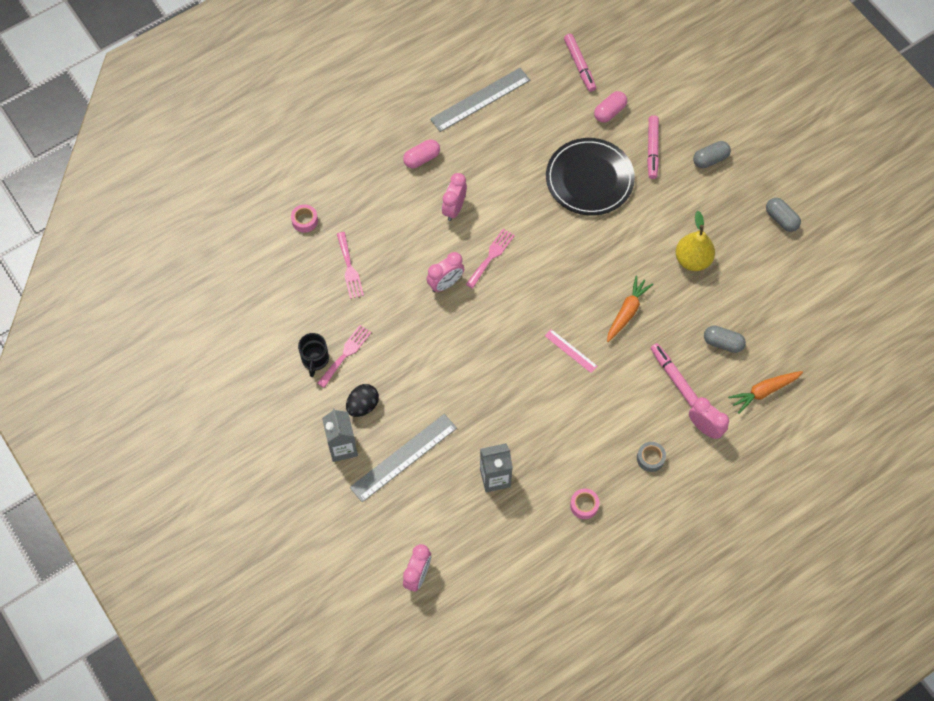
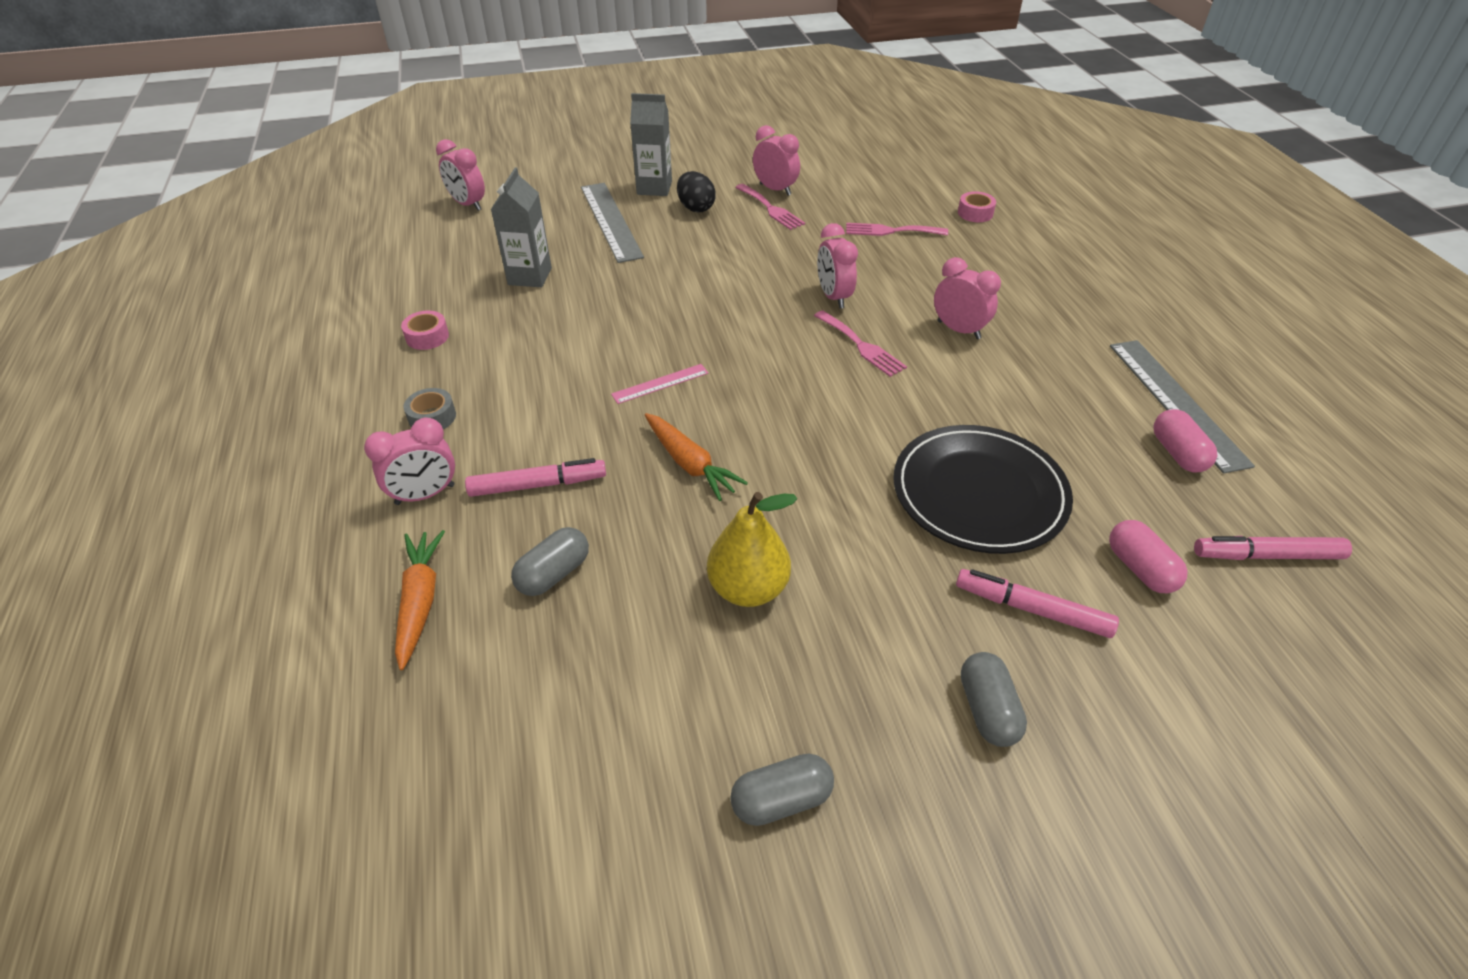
camera: 110 degrees right, 20 degrees down
black mug [298,333,329,377] -> pink clock [753,125,800,196]
pink capsule [403,139,440,168] -> pink capsule moved to [1153,409,1217,472]

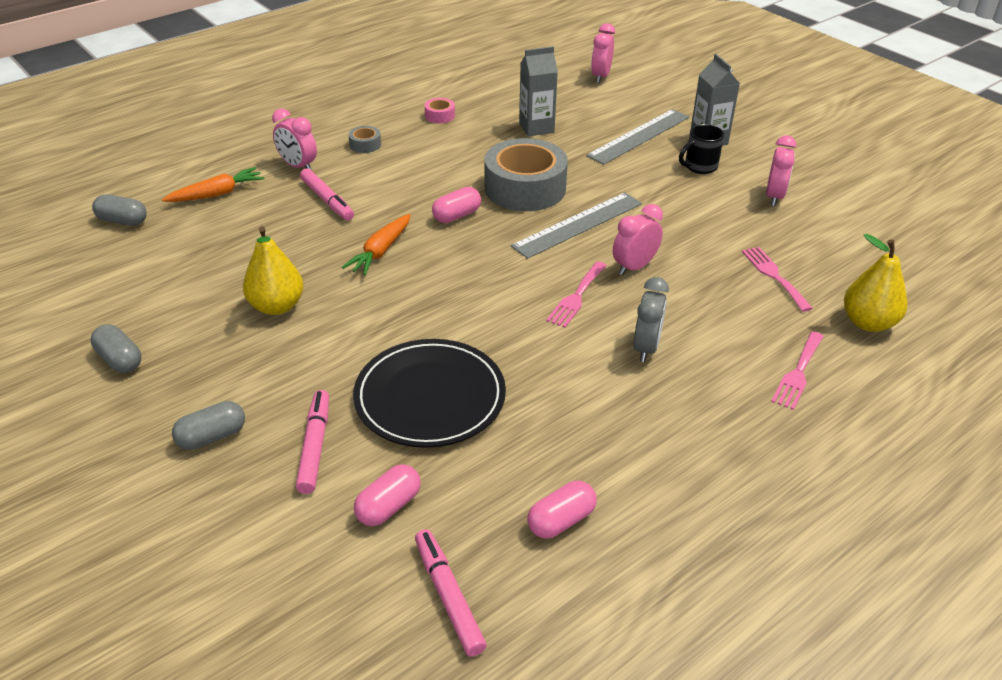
camera: 65 degrees right, 5 degrees down
grey capsule [511,527,589,596] -> grey capsule moved to [92,194,147,226]
pink ruler [611,364,708,404] -> pink capsule [432,187,481,223]
black egg [677,171,716,213] -> black mug [679,124,724,174]
pink fork [735,184,805,230] -> pink fork moved to [771,331,824,410]
pink clock [934,257,1001,339] -> grey clock [633,277,669,362]
pink tape [958,191,996,222] -> yellow pear [844,234,907,332]
grey ruler [1110,340,1255,474] -> grey ruler moved to [511,192,642,259]
none -> grey tape [485,138,568,211]

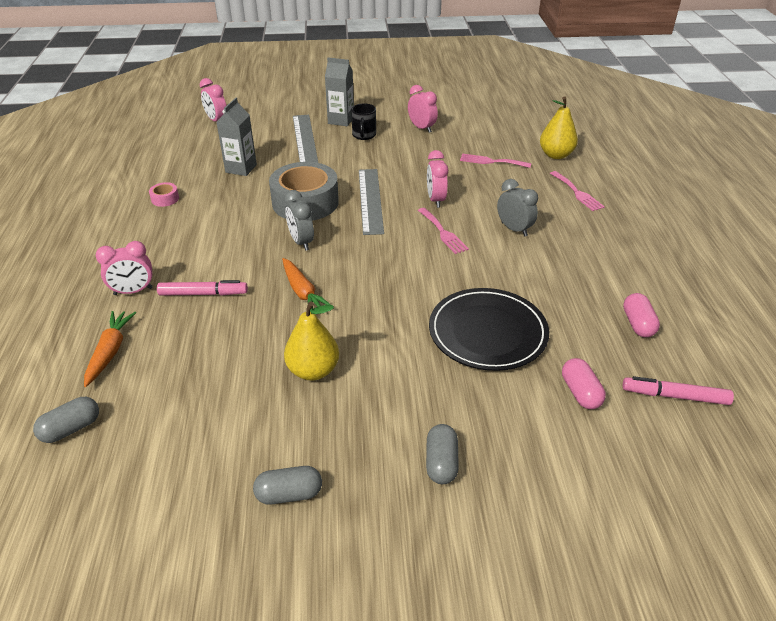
camera: 55 degrees left, 0 degrees up
pink marker [296,390,329,494] -> none
grey tape [348,126,381,153] -> none
pink capsule [432,187,481,223] -> grey clock [285,190,314,251]

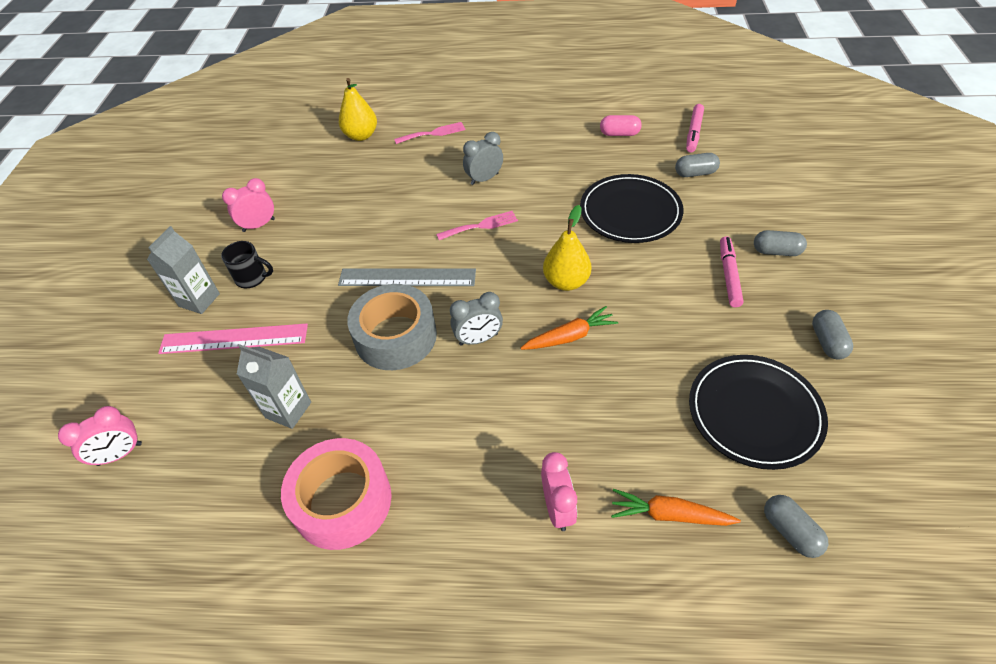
camera: 80 degrees left, 10 degrees up
pink tape [149,182,179,207] -> pink tape [281,438,392,550], size x2.43
pink marker [157,280,248,296] -> pink marker moved to [720,236,744,307]
yellow pear [284,301,339,381] -> yellow pear moved to [543,205,591,291]
grey ruler [293,115,318,163] -> pink ruler [158,323,308,354]
pink clock [427,150,448,208] -> none
pink fork [460,154,531,168] -> none
pink capsule [562,358,606,409] -> grey capsule [675,153,720,177]
none -> black plate [689,355,828,470]

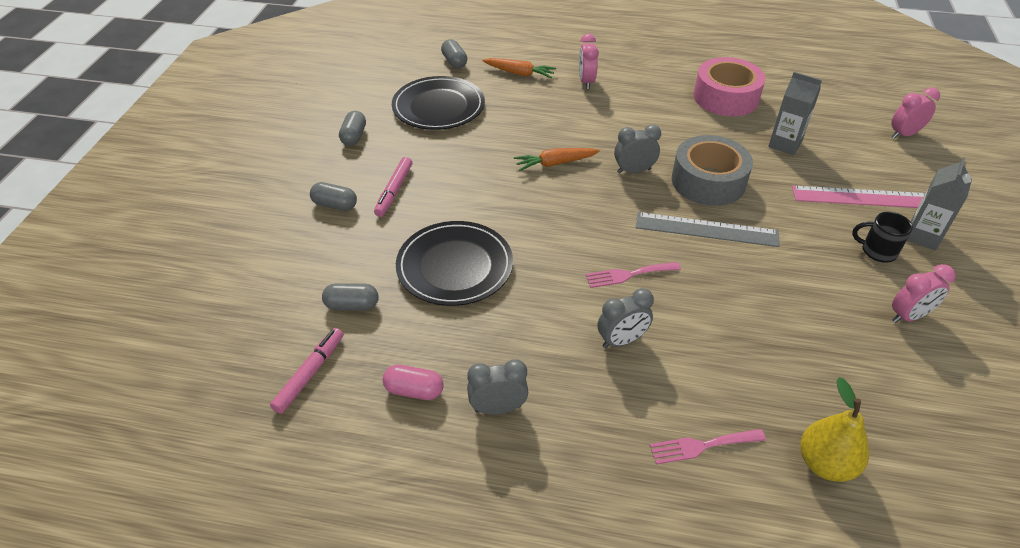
camera: 175 degrees left, 5 degrees down
yellow pear [543,205,591,291] -> none
none -> grey clock [467,359,528,415]

